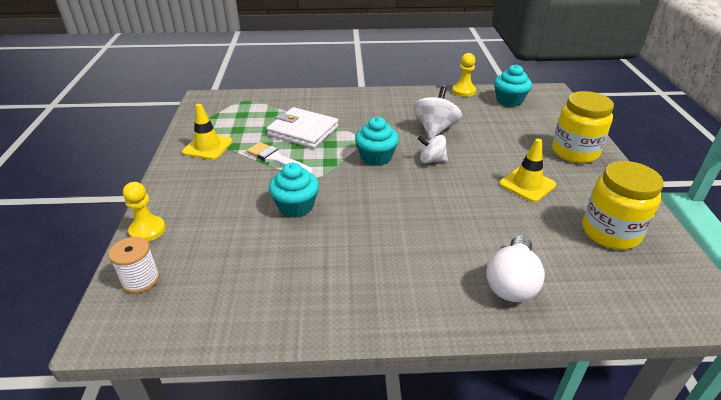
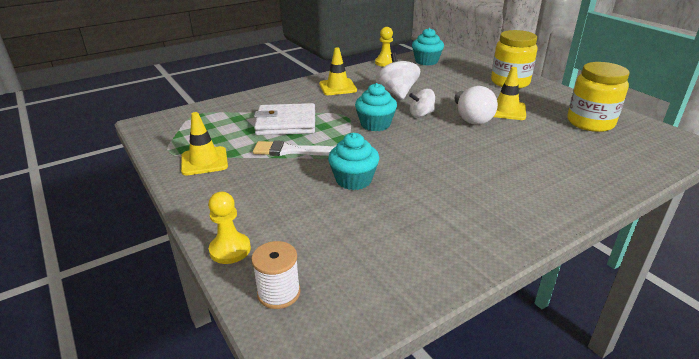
camera: 30 degrees left, 5 degrees down
white light bulb [486,235,545,302] -> white light bulb moved to [454,86,498,125]
none -> yellow traffic cone [319,47,357,95]

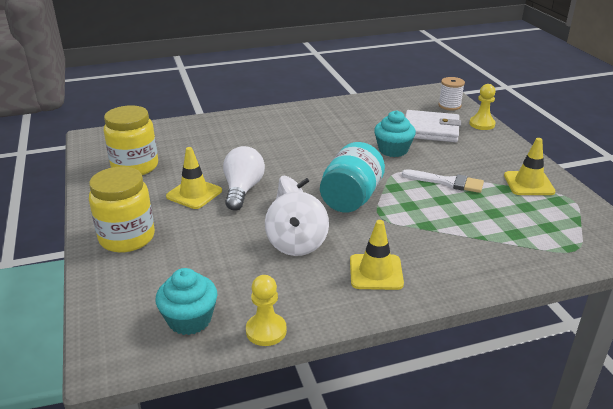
camera: 165 degrees left, 0 degrees up
white wallet [254,103,315,135] -> white wallet moved to [405,110,461,142]
turquoise cupcake [355,83,397,131] -> turquoise jar [320,142,385,213]

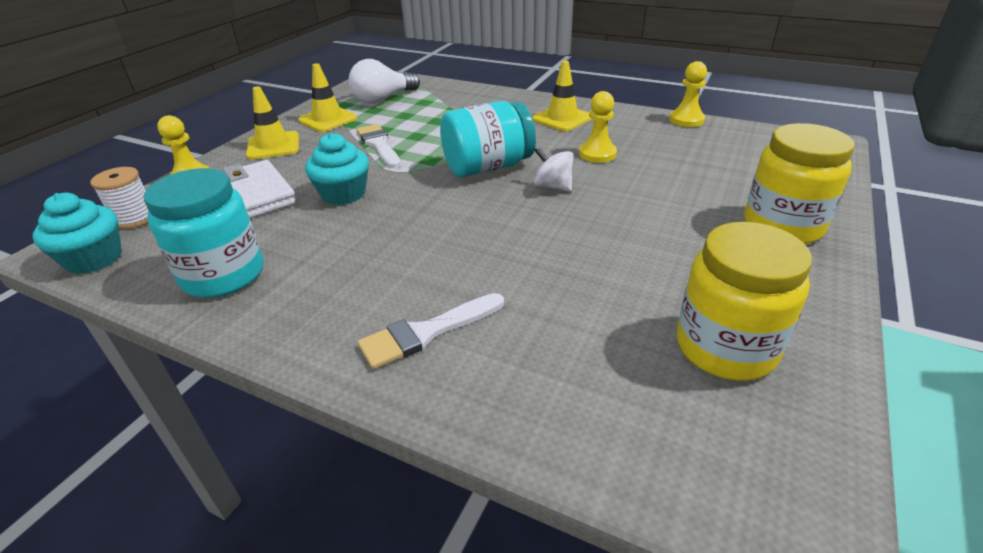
camera: 135 degrees left, 5 degrees up
turquoise cupcake [156,268,217,335] -> turquoise cupcake moved to [32,193,122,274]
yellow traffic cone [166,147,222,209] -> yellow traffic cone moved to [246,86,299,160]
white light bulb [223,146,265,211] -> white light bulb moved to [349,59,420,104]
white spinning top [265,191,329,256] -> yellow pawn [579,91,617,163]
none -> turquoise jar [144,168,263,298]
none -> white brush [357,293,504,369]

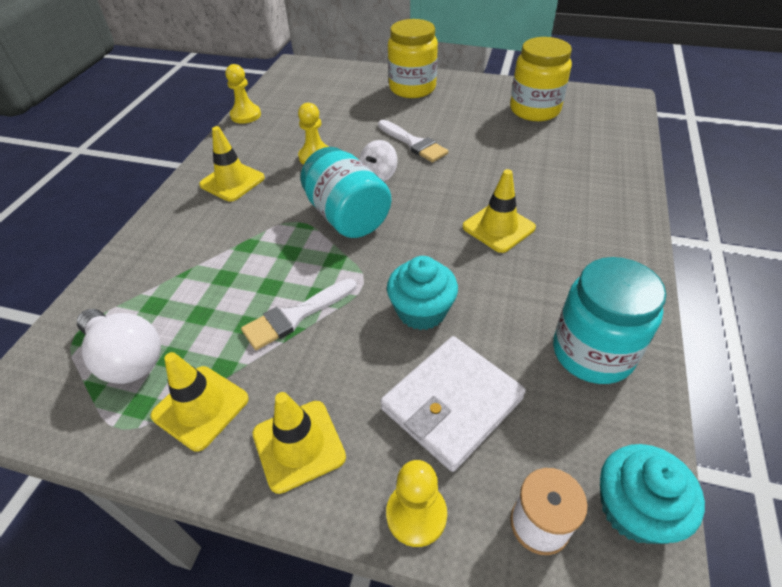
camera: 100 degrees left, 10 degrees up
white brush [357,293,504,369] -> white brush moved to [378,120,448,162]
none -> yellow traffic cone [463,169,536,253]

